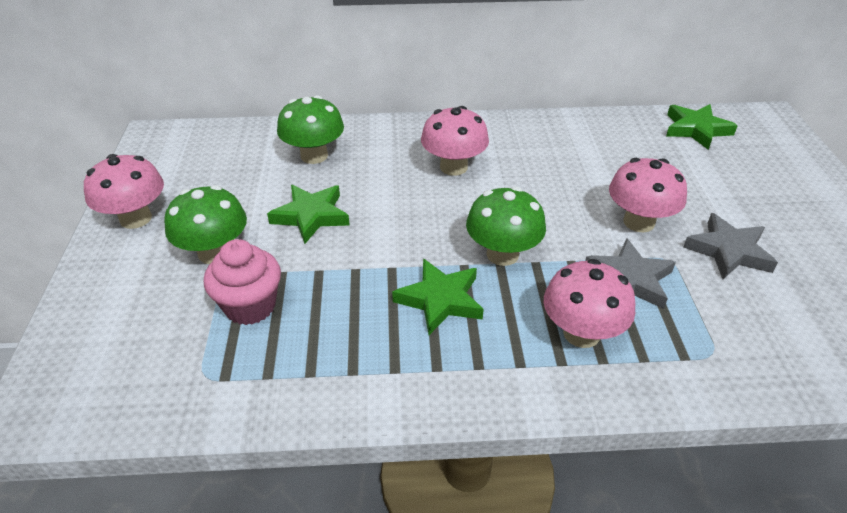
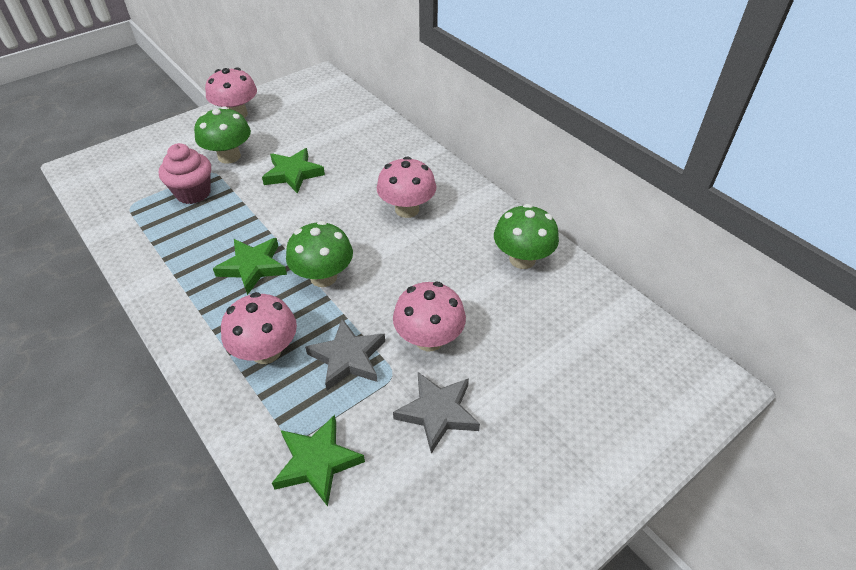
camera: 55 degrees right, 5 degrees up
green mushroom [277,95,344,164] -> green mushroom moved to [494,204,559,269]
green star [666,104,738,150] -> green star moved to [272,415,365,507]

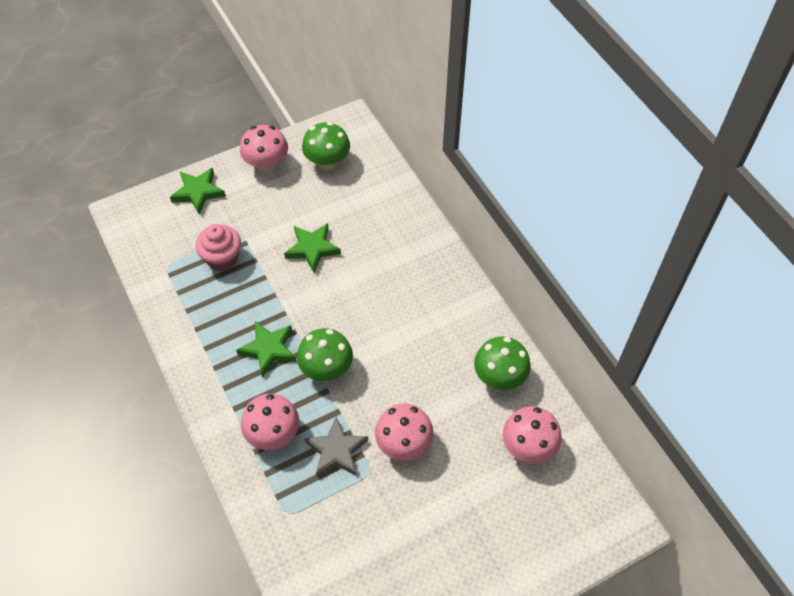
camera: 10 degrees right, 10 degrees up
green mushroom [194,106,251,164] -> green mushroom moved to [302,122,350,170]
green star [272,415,365,507] -> green star moved to [170,168,226,215]
pink mushroom [377,156,436,218] -> pink mushroom moved to [503,406,562,464]
grey star [393,372,480,454] -> none

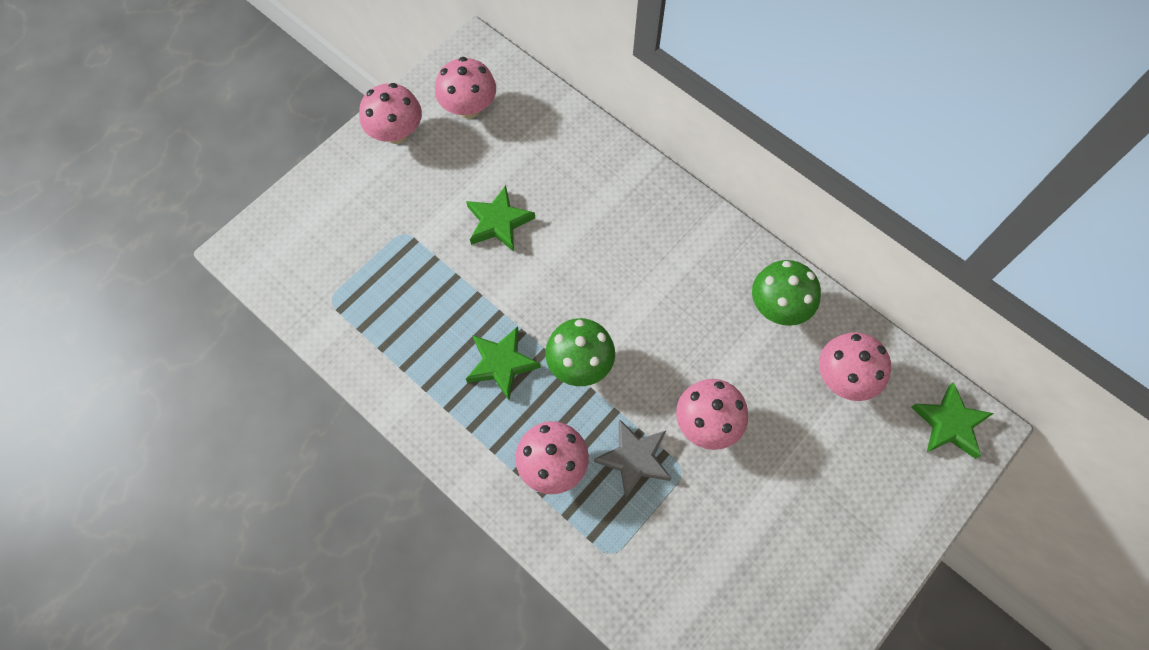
camera: 20 degrees left, 10 degrees up
green star [170,168,226,215] -> green star moved to [911,382,994,459]
pink cupcake [196,224,241,271] -> none
green mushroom [302,122,350,170] -> pink mushroom [435,57,496,119]

